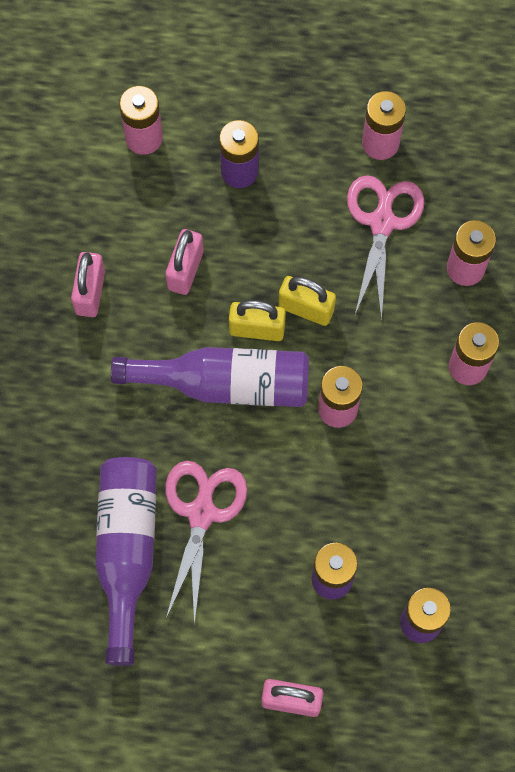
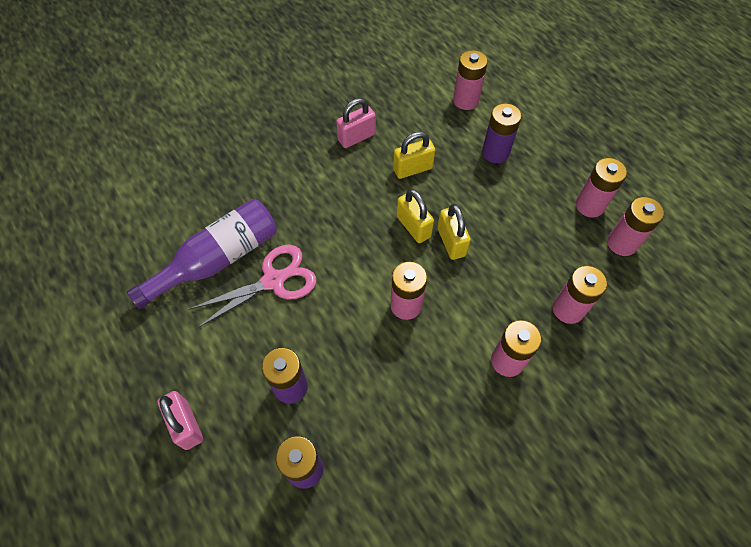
camera: 50 degrees right, 10 degrees down
purple bottle [111,347,309,407] -> none
pink padlock [165,229,204,295] -> yellow padlock [393,131,435,179]
pink scissors [347,175,424,322] -> none
none -> pink battery [607,197,664,256]

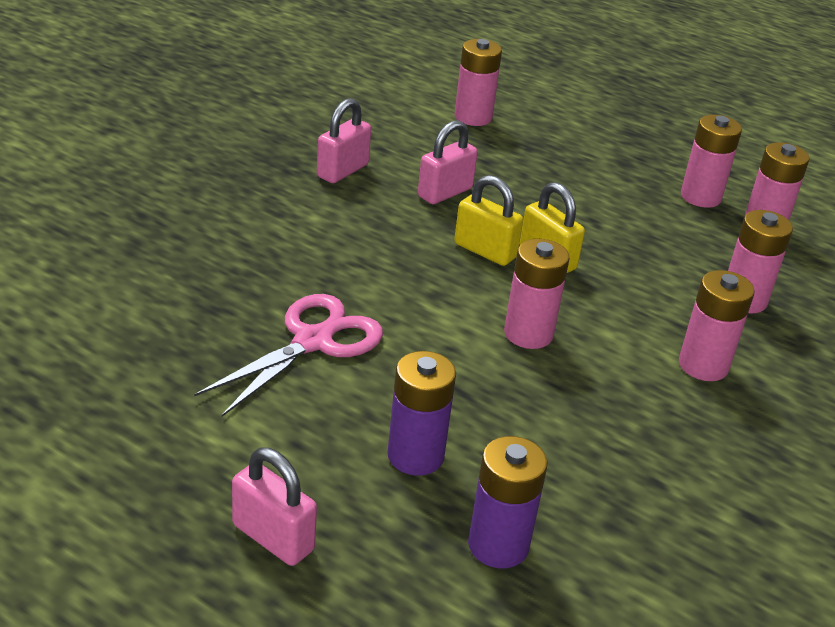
camera: 25 degrees left, 25 degrees down
purple bottle [127,199,277,309] -> none
yellow padlock [393,131,435,179] -> pink padlock [418,120,478,204]
purple battery [482,103,522,163] -> none

